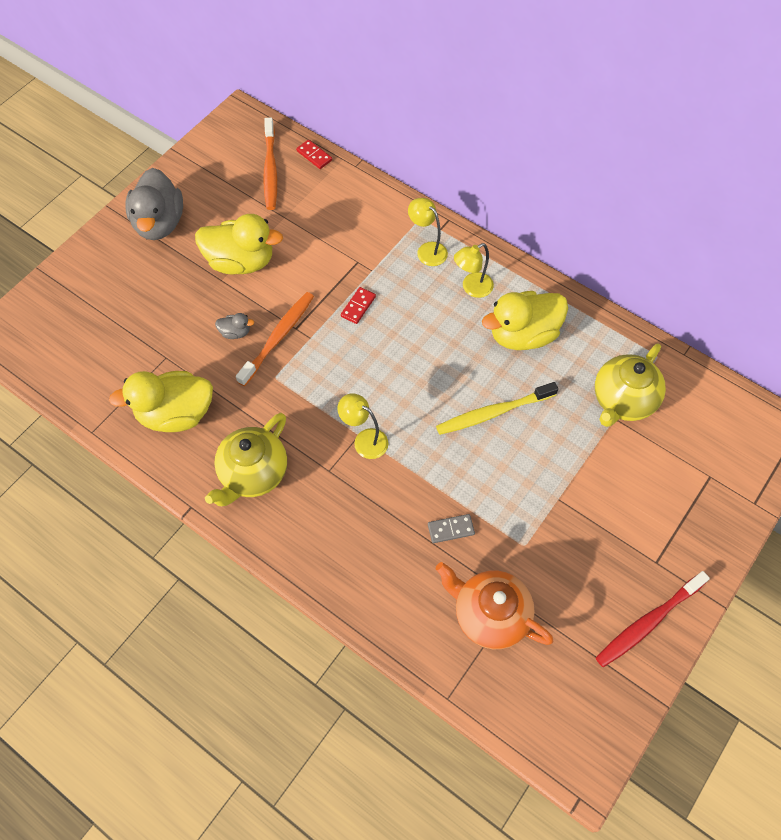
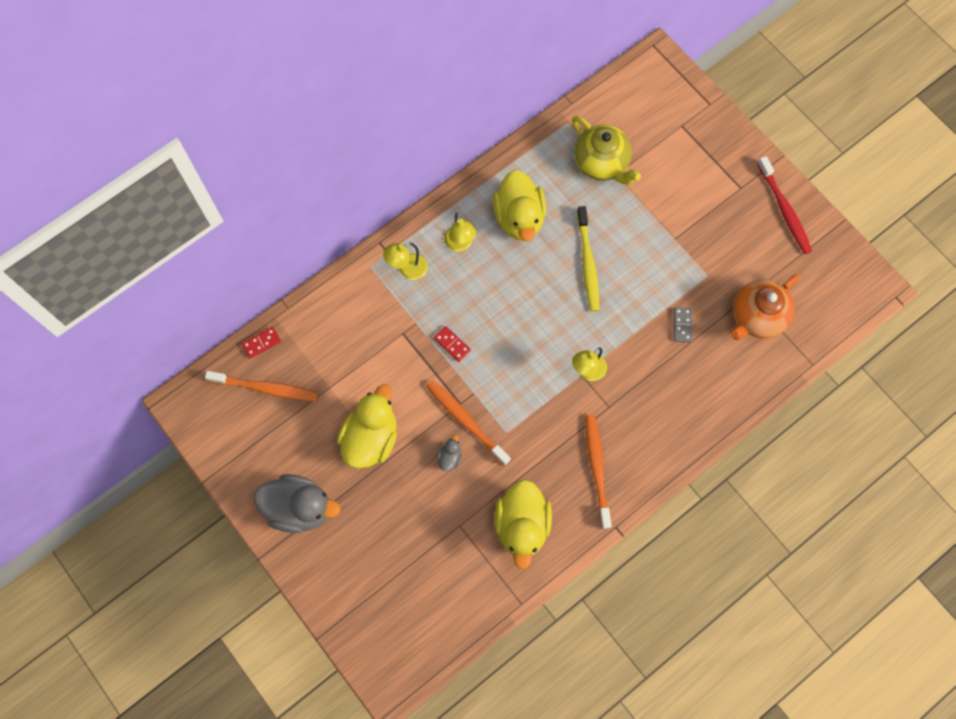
camera: 75 degrees left, 10 degrees up
yellow teapot [205,413,287,506] -> orange toothbrush [585,415,612,529]

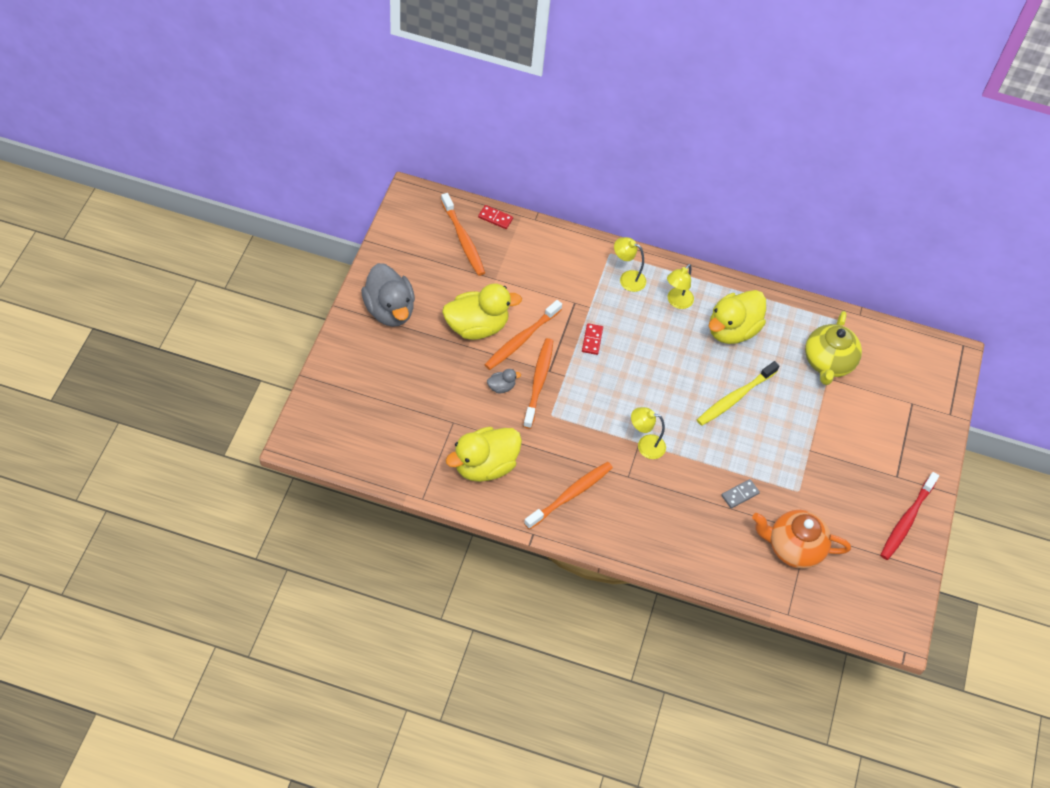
camera: 50 degrees right, 15 degrees down
none -> orange toothbrush [484,300,562,370]

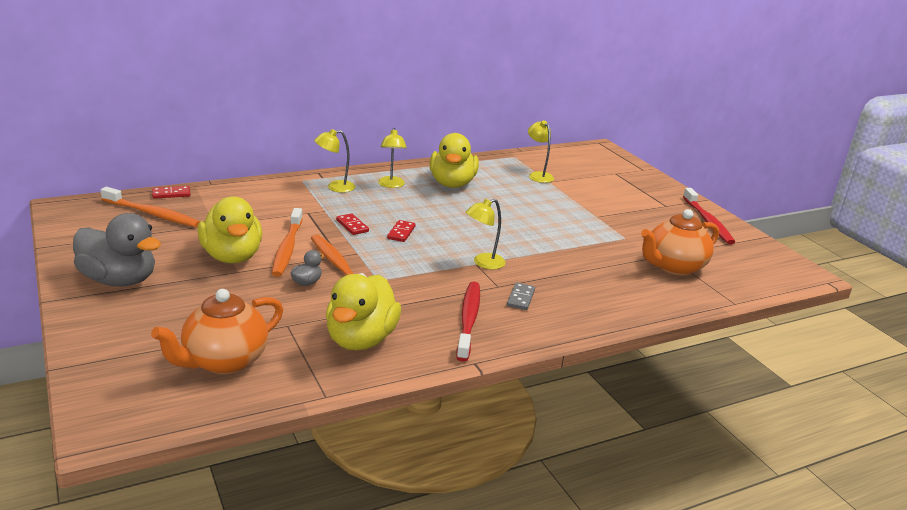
camera: 40 degrees left, 30 degrees down
yellow duck [442,283,522,340] -> yellow duck turned 120 degrees clockwise [197,196,262,263]
orange toothbrush [524,462,613,530] -> red toothbrush [456,281,480,362]
yellow toothbrush [697,361,779,426] -> none
grey domino [721,479,760,509] -> grey domino moved to [507,283,535,310]
yellow teapot [805,311,862,385] -> yellow lamp [528,120,554,183]
none -> orange teapot [151,289,283,374]
none -> red domino [387,220,416,242]

